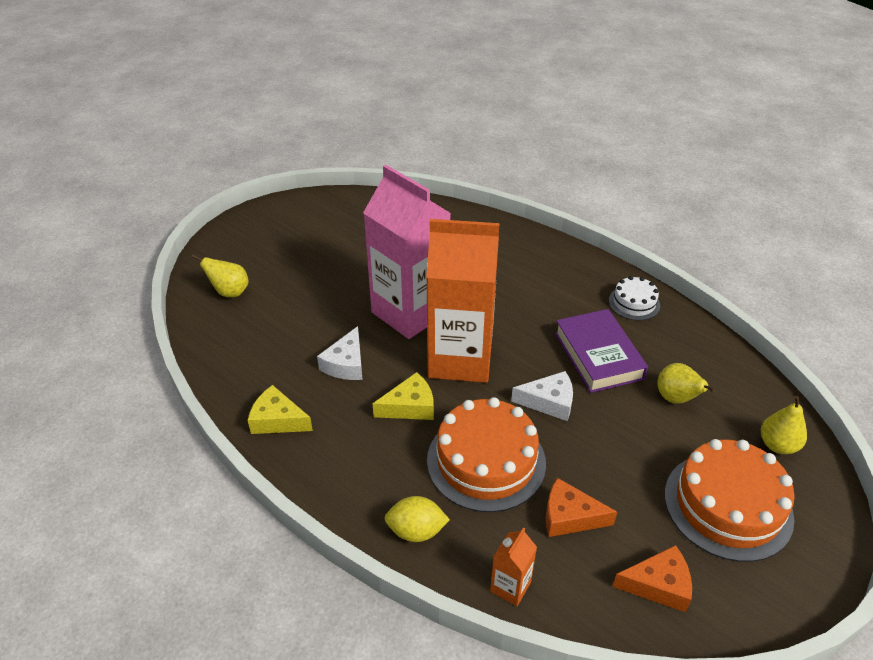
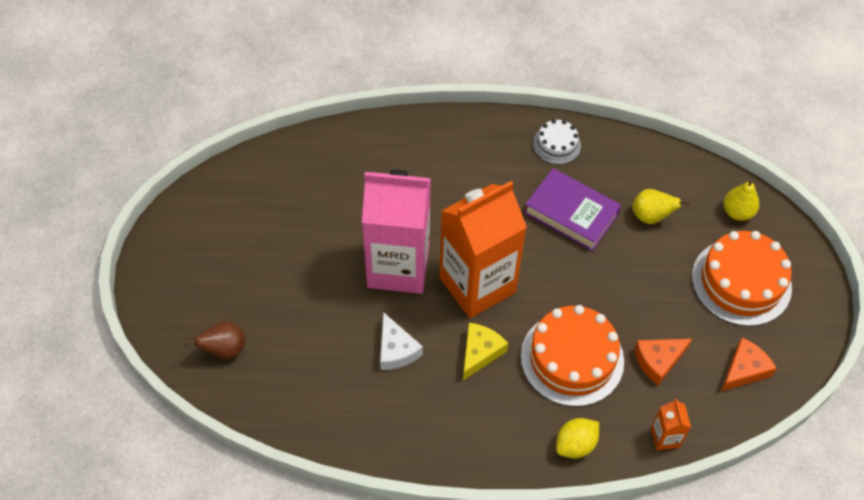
camera: 40 degrees left, 15 degrees up
yellow pear [192,255,249,297] -> brown pear [185,321,245,359]
yellow cheese [248,385,313,434] -> none
white cheese [511,371,573,421] -> none

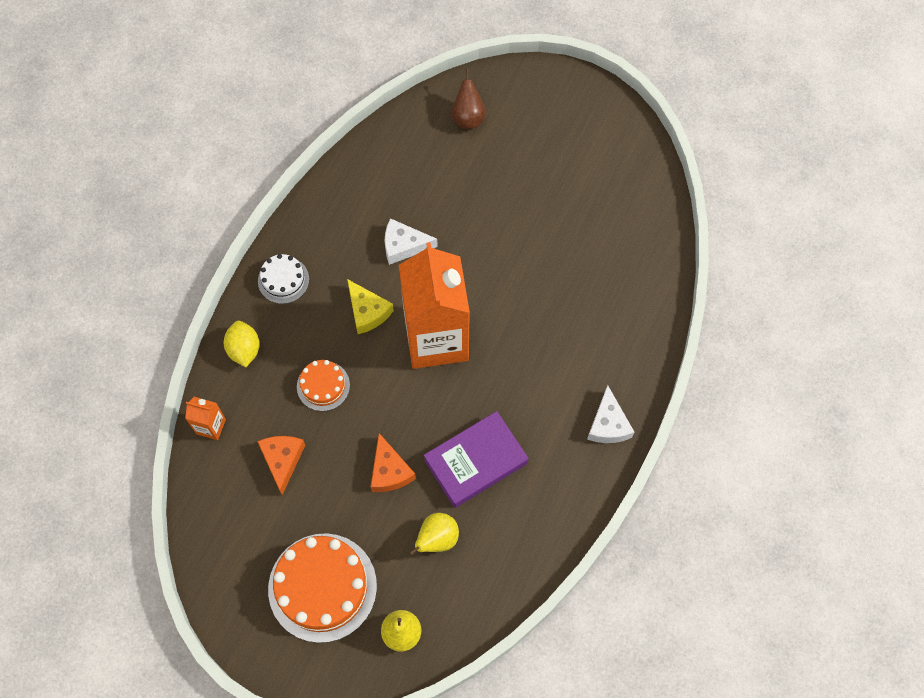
camera: 115 degrees right, 10 degrees up
pink carton [362,170,431,294] -> none
orange cake [521,305,624,407] -> orange cake [297,360,350,411], size x0.52
white cake [533,119,581,164] -> white cake moved to [258,254,309,304]
orange cheese [721,338,777,391] -> orange cheese moved to [371,433,416,492]
none -> white cheese [587,385,634,443]

